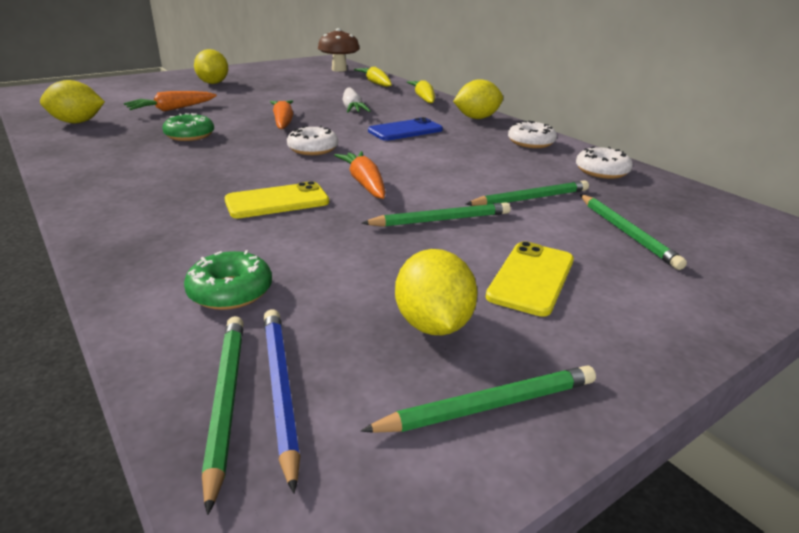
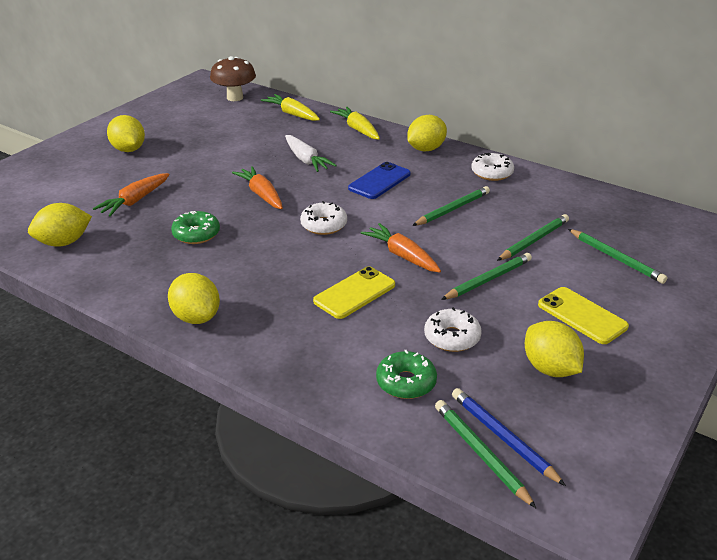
camera: 20 degrees left, 5 degrees up
green pencil [361,365,596,433] -> green pencil moved to [412,186,490,226]
yellow phone [486,241,574,317] -> yellow phone turned 45 degrees counterclockwise [538,287,629,344]
white donut [576,146,633,179] -> white donut moved to [424,307,482,352]
none -> yellow lemon [168,273,220,324]

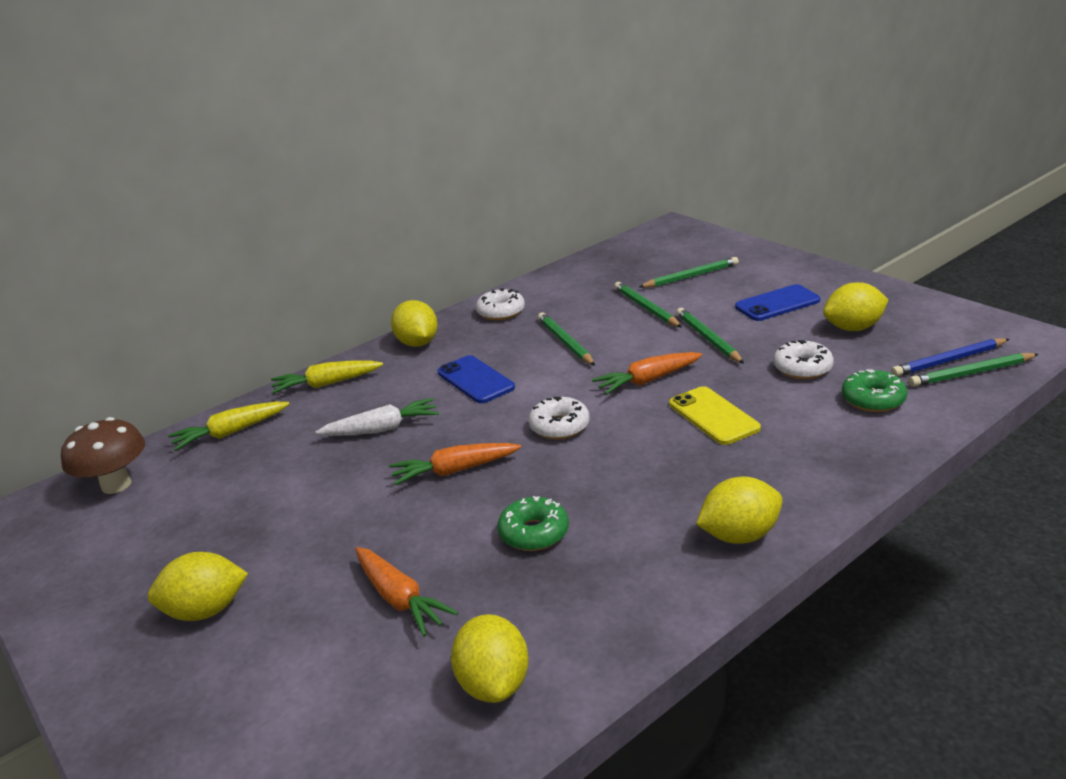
camera: 70 degrees left, 5 degrees down
yellow phone [538,287,629,344] -> blue phone [735,284,820,321]

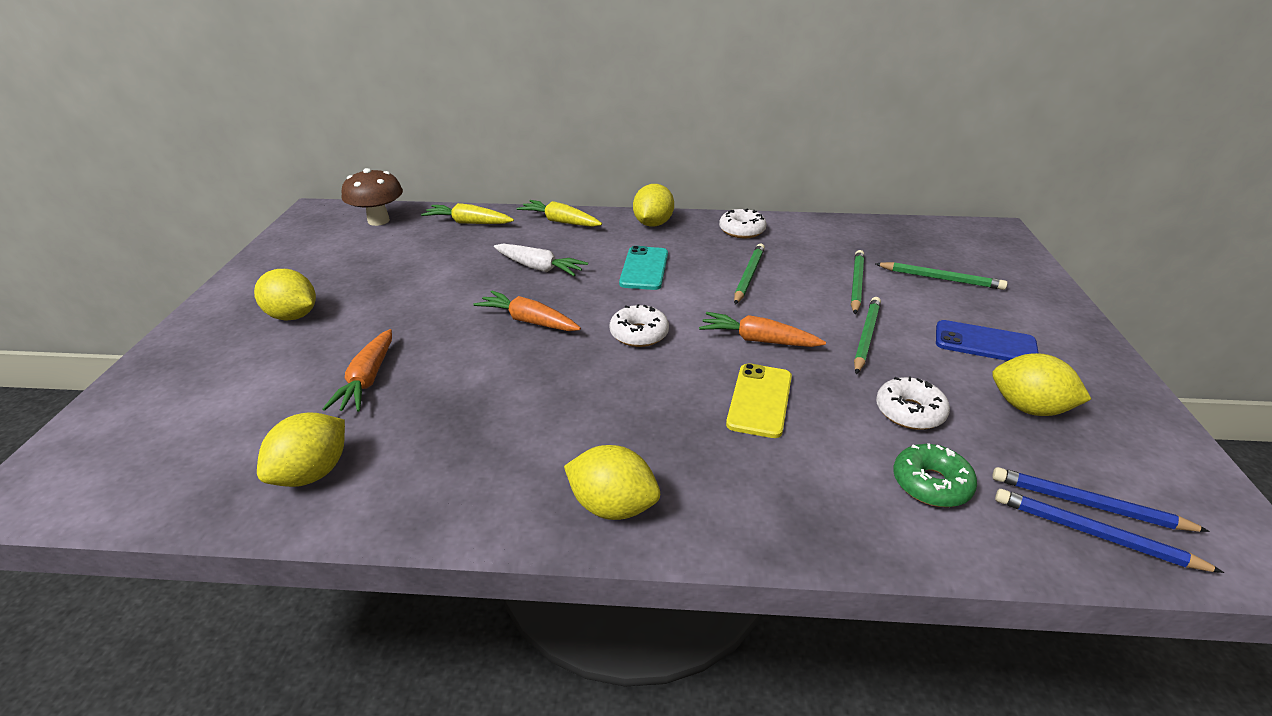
camera: 40 degrees right, 5 degrees up
blue phone [438,355,515,403] -> turquoise phone [619,246,668,290]
green donut [497,496,569,551] -> none
green pencil [909,353,1039,387] -> blue pencil [995,489,1224,573]

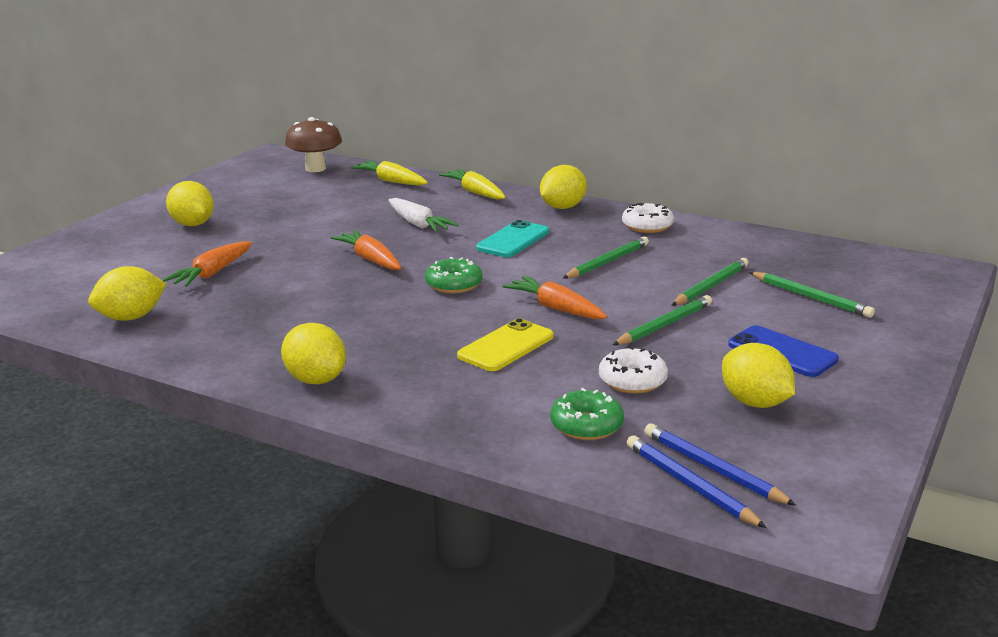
camera: 25 degrees right, 10 degrees down
white donut [610,304,669,347] -> green donut [425,257,483,293]

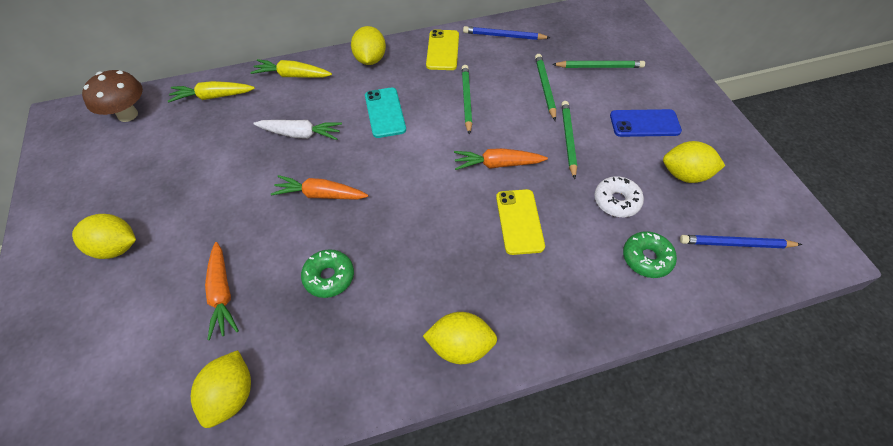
camera: 45 degrees left, 30 degrees up
green donut [425,257,483,293] -> green donut moved to [301,249,354,298]
white donut [622,203,674,233] -> yellow phone [426,29,459,70]
blue pencil [627,435,767,528] -> blue pencil moved to [463,26,551,40]

